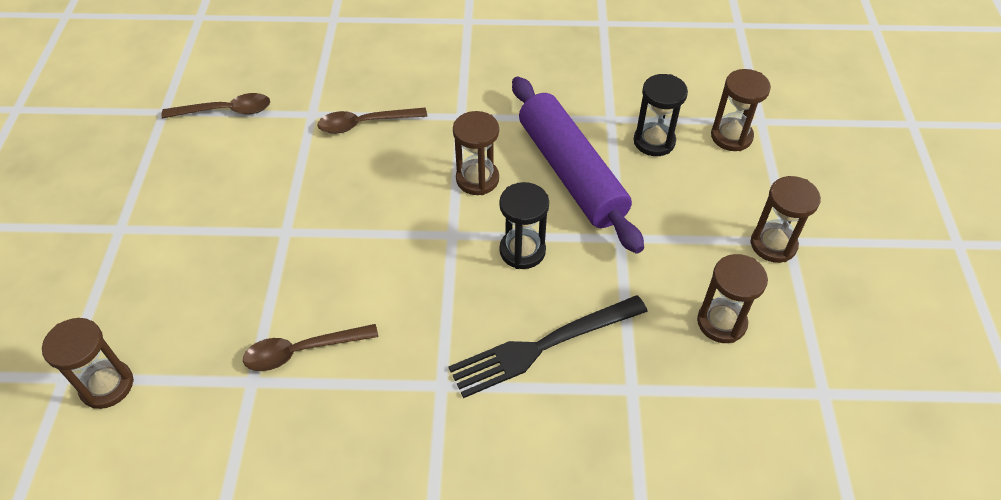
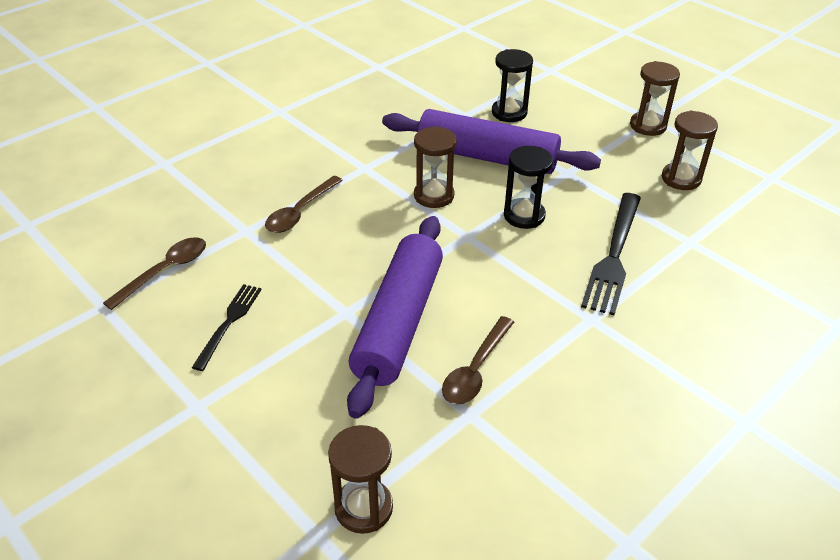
camera: 45 degrees left, 10 degrees down
brown hourglass [711,69,771,151] -> none
none -> black fork [192,284,262,371]
none -> purple rolling pin [347,216,443,419]

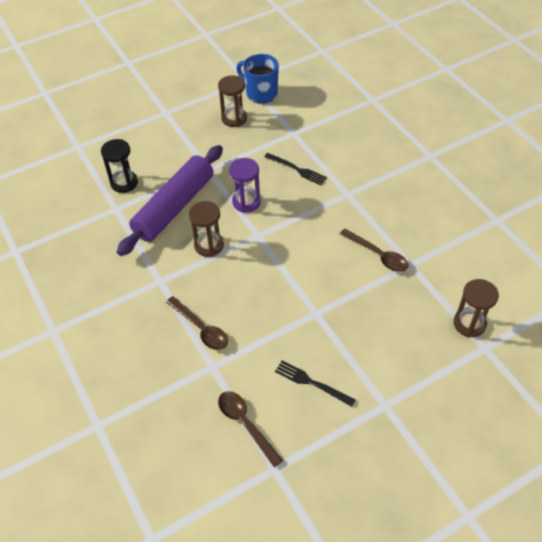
camera: 75 degrees left, 10 degrees up
purple rolling pin [347,216,443,419] -> none
black hourglass [504,146,553,229] -> purple hourglass [229,158,261,213]
black fork [581,193,641,315] -> black fork [264,153,327,185], size x0.60
brown hourglass [630,61,680,136] -> none
none -> blue mug [236,54,279,104]

